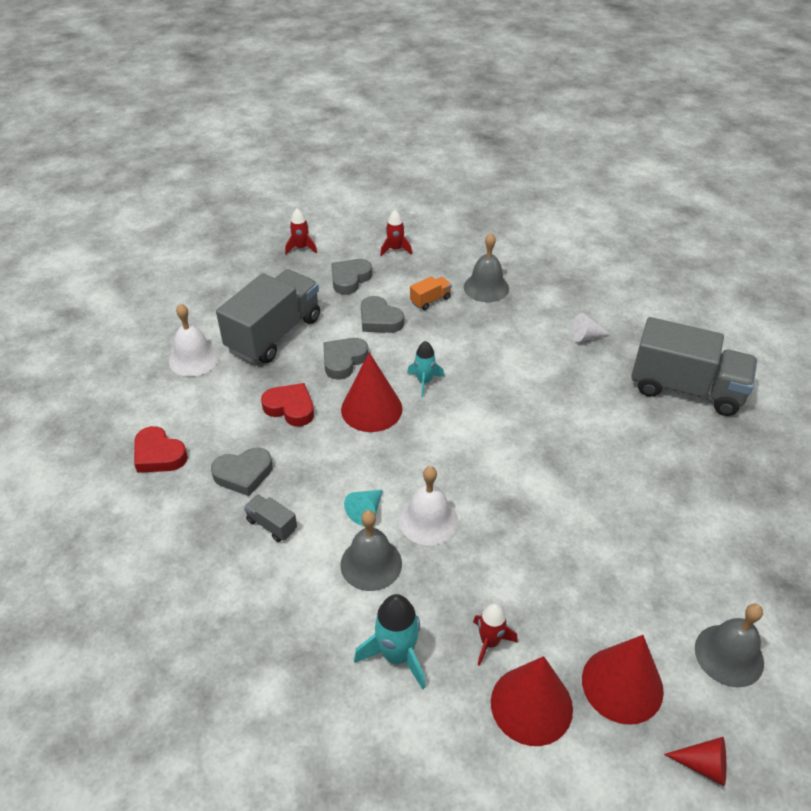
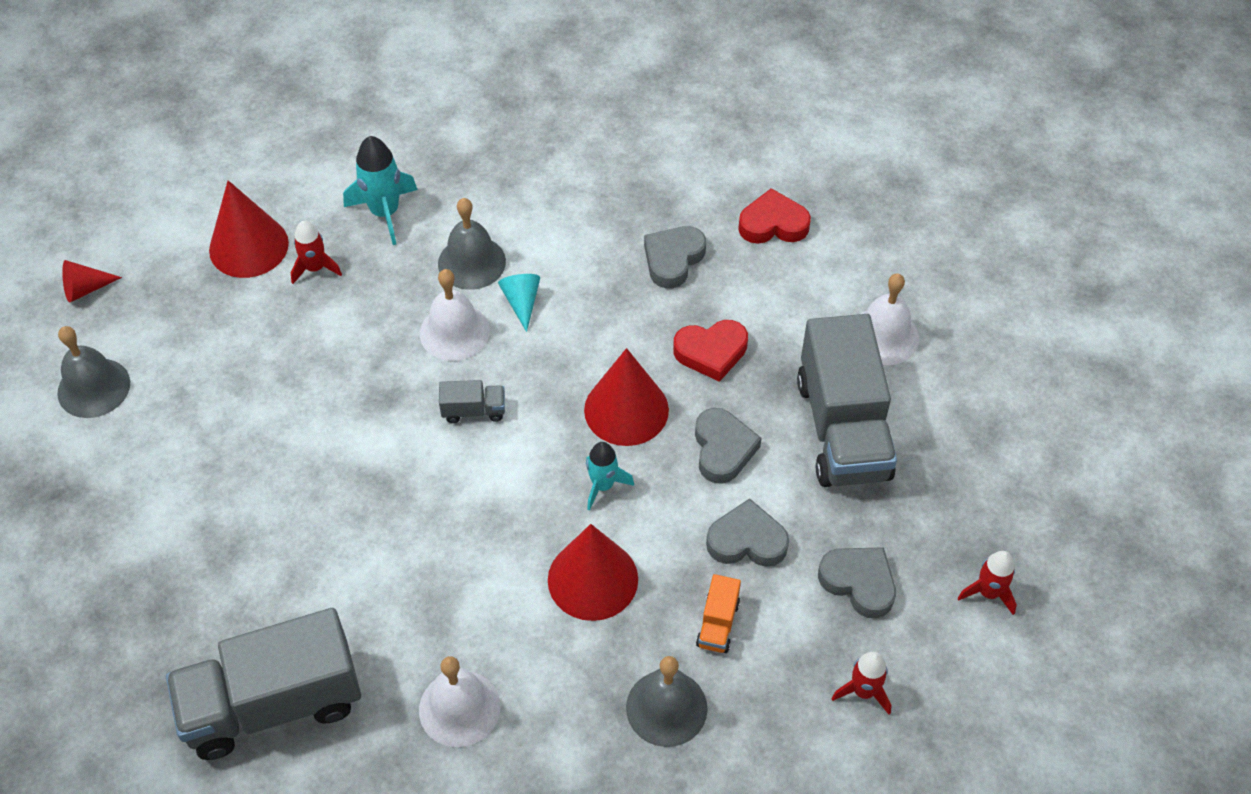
camera: 140 degrees right, 10 degrees up
grey truck [244,494,297,542] -> grey truck moved to [439,380,505,423]
grey heart [331,259,372,295] -> grey heart turned 45 degrees counterclockwise [818,547,896,618]
white cone [571,313,611,342] -> white bell [419,656,500,747]
red cone [582,635,664,725] -> red cone moved to [548,524,638,621]

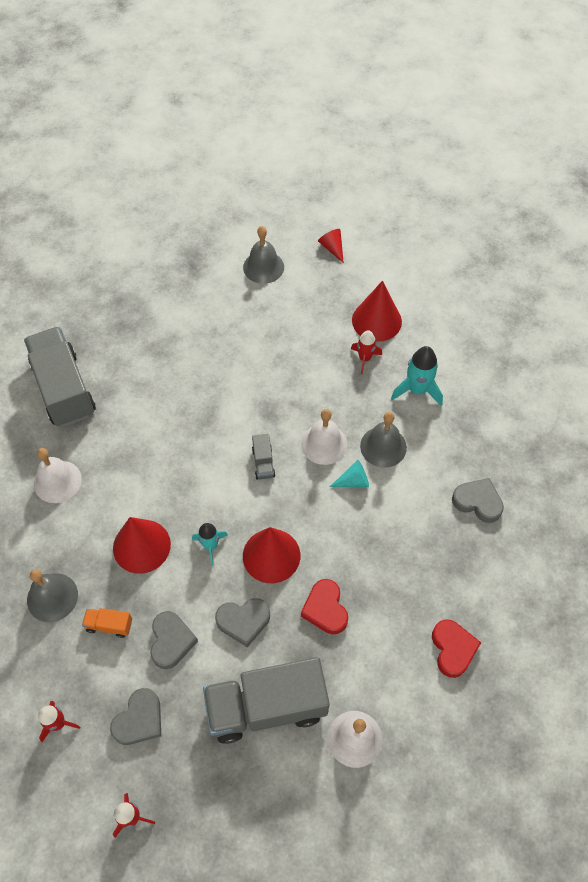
camera: 85 degrees right, 5 degrees up
grey heart [644,226,706,288] -> grey heart moved to [452,478,504,523]

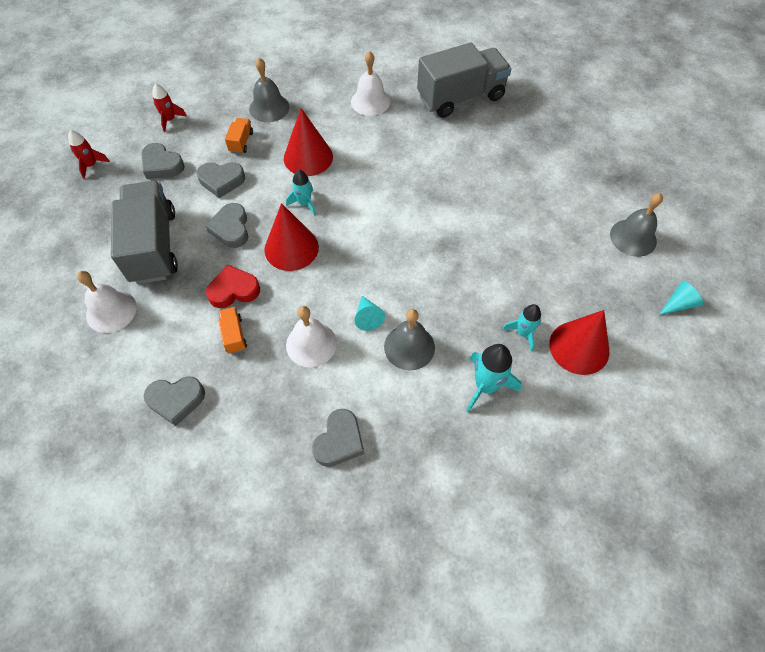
camera: 90 degrees right, 0 degrees up
grey truck [252,434,275,480] -> none
white bell [301,409,347,465] -> white bell moved to [286,306,337,367]
red cone [318,229,344,263] -> turquoise cone [659,281,703,315]
red rocket [351,330,382,374] -> turquoise rocket [502,304,541,351]
red heart [432,619,481,678] -> grey heart [144,376,205,426]
none -> orange truck [218,307,247,354]

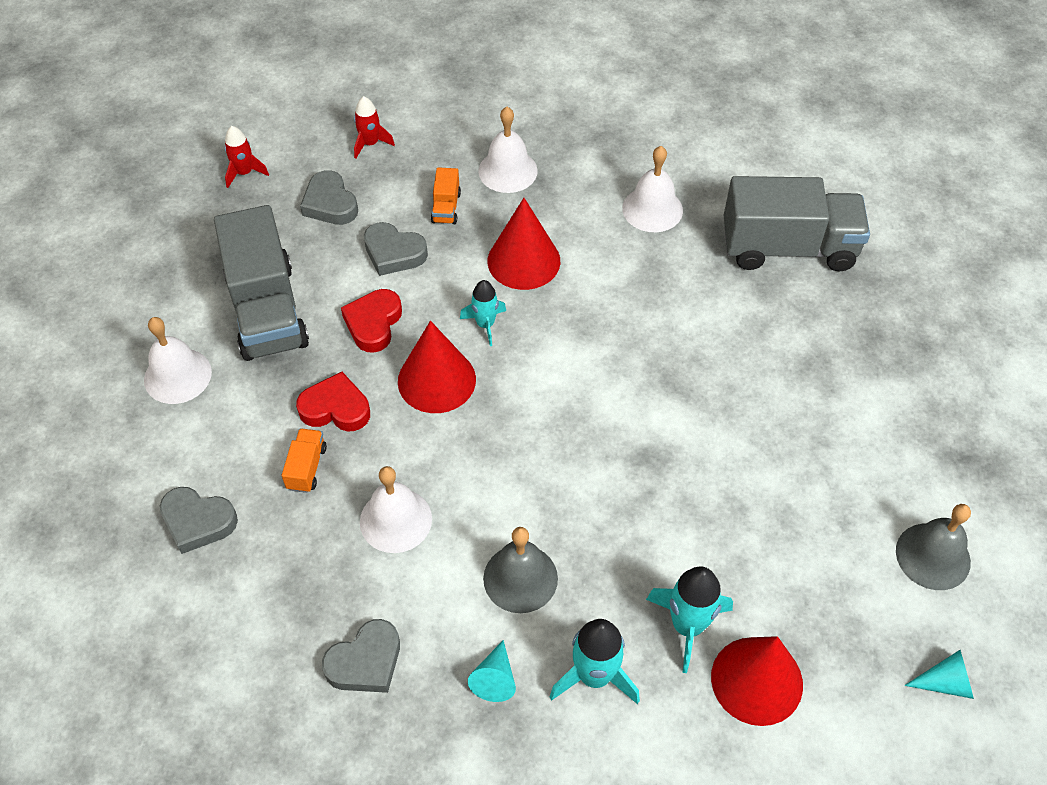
camera: 25 degrees right, 5 degrees down
grey truck [111,181,178,284] -> grey truck turned 150 degrees clockwise [214,205,309,361]
grey heart [205,203,248,248] -> red heart [341,289,402,353]
orange truck [225,118,253,154] -> orange truck turned 150 degrees clockwise [431,167,461,224]
grey bell [249,58,289,122] -> white bell [478,107,538,193]
turquoise cone [355,296,385,331] -> turquoise cone moved to [468,640,516,702]
turquoise rocket [502,304,541,351] -> turquoise rocket [646,567,733,673], size x1.55

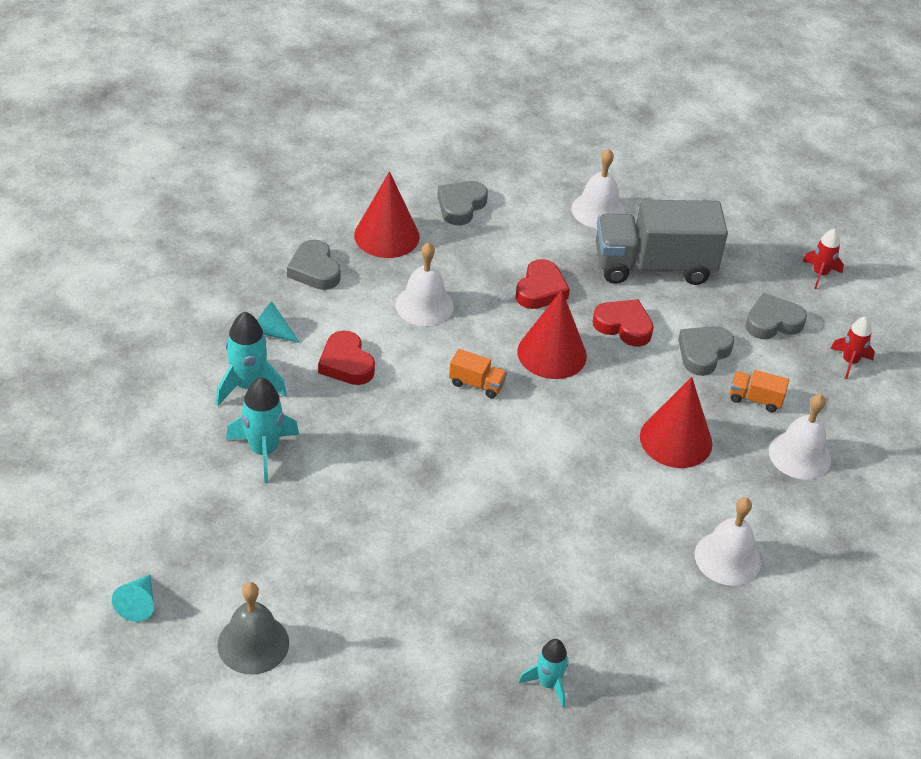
camera: 100 degrees right, 10 degrees down
orange truck [282,428,327,493] -> orange truck moved to [449,349,507,398]
turquoise rocket [460,280,506,346] -> turquoise rocket moved to [519,639,569,707]
grey bell [483,527,558,613] -> red heart [318,330,375,385]
red cone [711,636,803,726] -> red cone moved to [354,171,420,258]
grey truck [724,176,870,271] -> none

